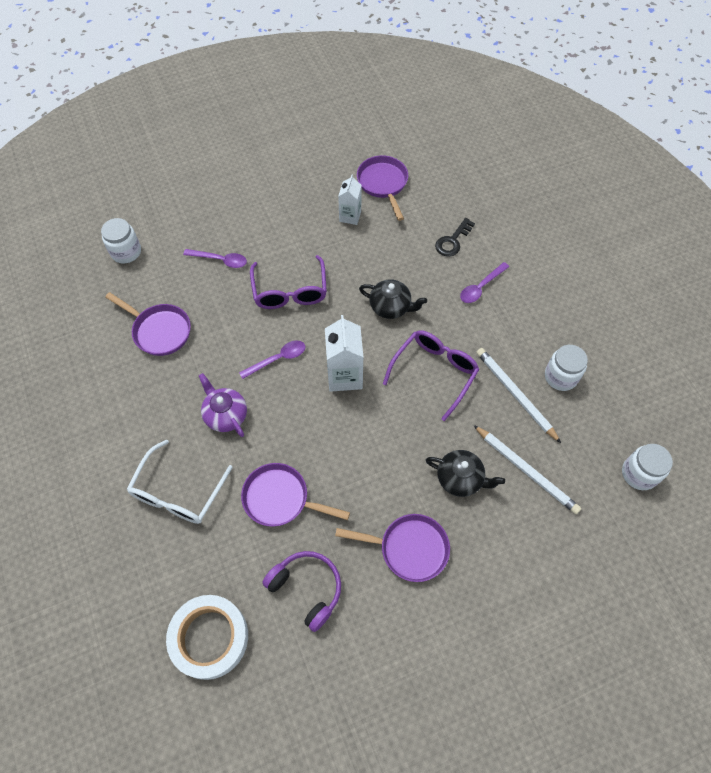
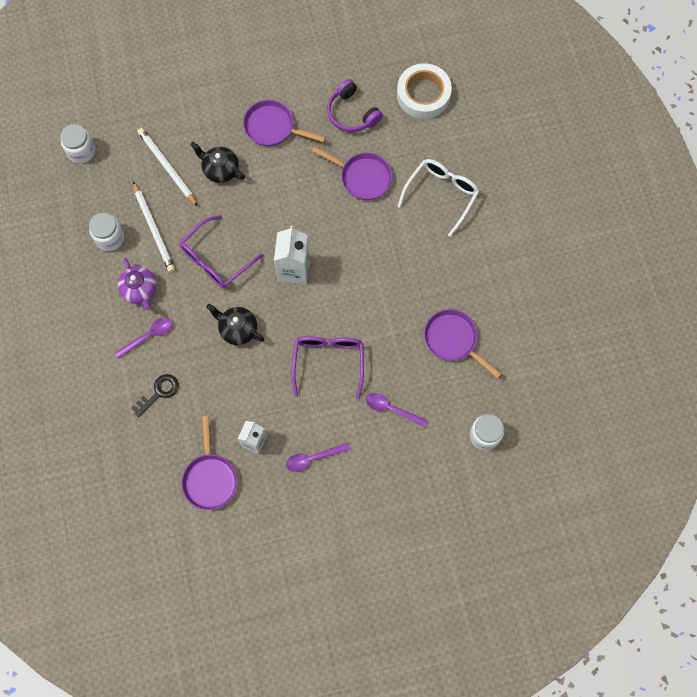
camera: 170 degrees left, 10 degrees up
purple teapot [199,373,247,437] -> purple teapot moved to [118,258,157,310]
purple spoon [239,340,306,379] -> purple spoon moved to [286,443,351,472]

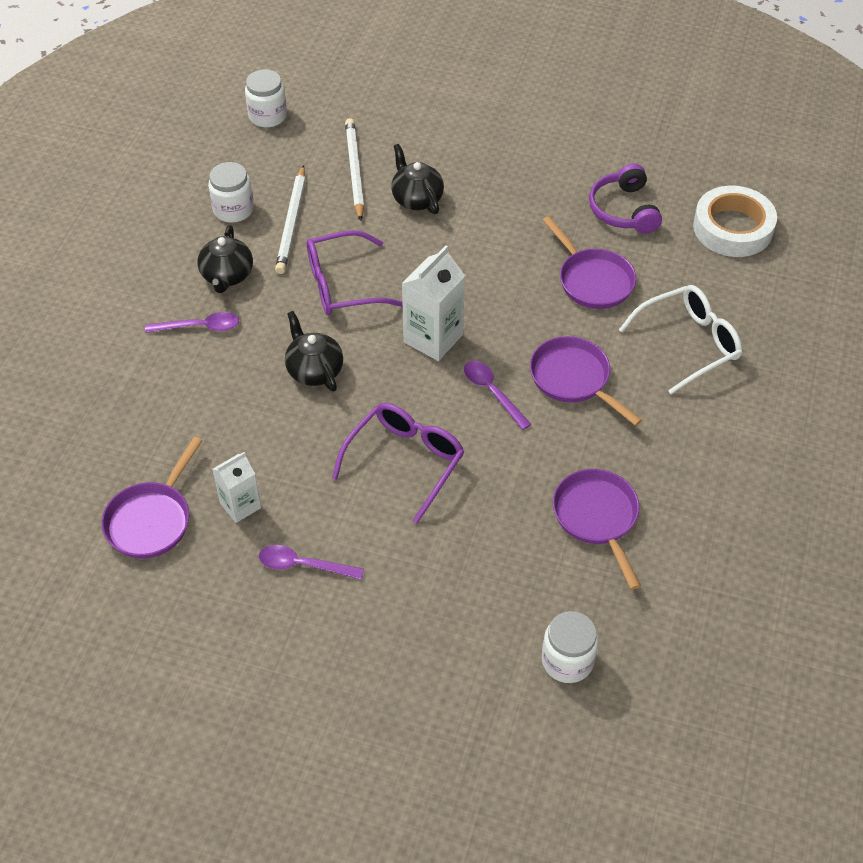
camera: 30 degrees right, 20 degrees down
purple teapot [118,258,157,310] -> black teapot [197,226,253,293]
black key [132,374,179,417] -> none
purple pan [243,100,326,146] -> purple pan moved to [530,336,642,426]
purple spoon [366,393,428,427] -> purple spoon moved to [464,361,531,430]

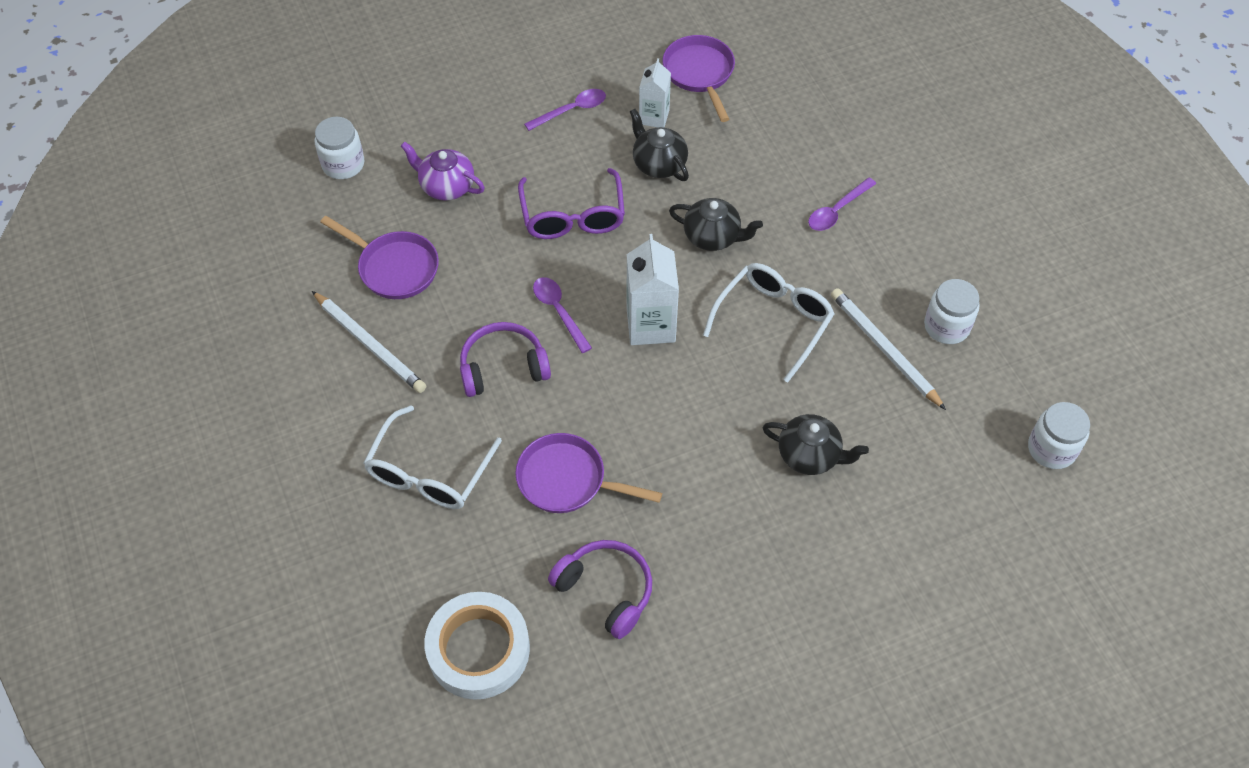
camera: 140 degrees right, 5 degrees up
black teapot [197,226,253,293] -> black teapot moved to [630,109,689,181]
purple glasses [307,230,403,315] -> white glasses [703,263,834,383]
white pencil [345,118,364,221] -> white pencil moved to [312,291,426,393]
purple spoon [464,361,531,430] -> purple spoon turned 135 degrees counterclockwise [533,277,592,353]
purple pan [530,336,642,426] -> purple headphones [460,322,551,397]
none -> purple teapot [401,142,485,201]

